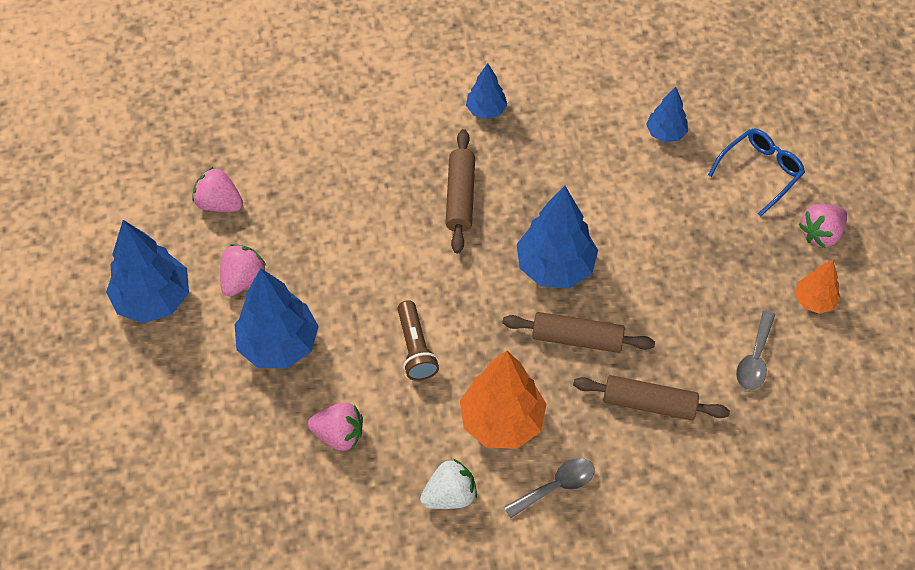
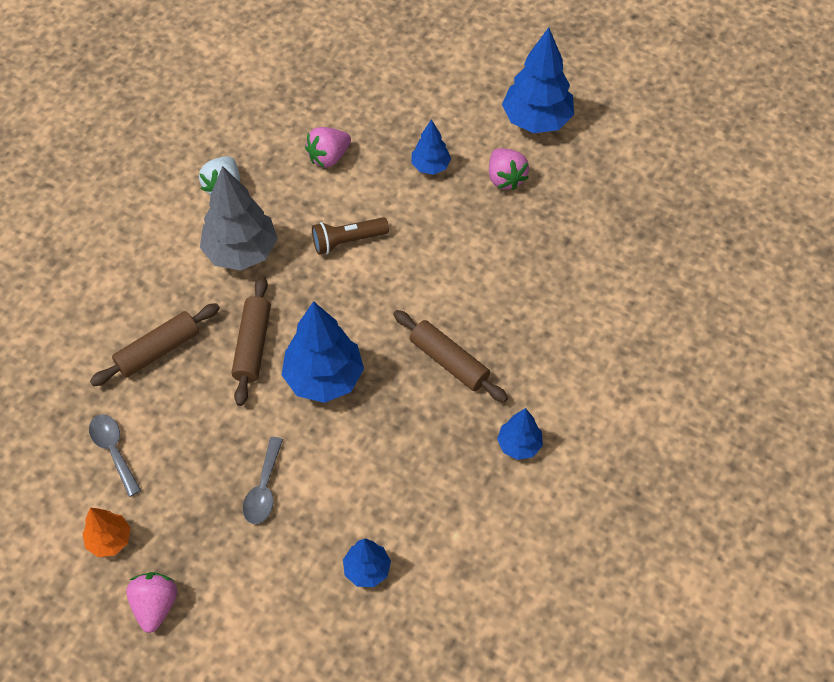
camera: 130 degrees right, 0 degrees up
pink strawberry [192,167,243,212] -> none
blue tree [234,268,319,369] -> blue tree [411,119,451,175], size x0.55
brown flashlight [398,300,439,381] -> brown flashlight turned 45 degrees counterclockwise [312,217,389,255]
orange tree [460,351,547,449] -> grey tree [200,166,278,271]
brown rolling pin [502,312,655,353] -> brown rolling pin turned 45 degrees counterclockwise [231,276,271,406]
grey spoon [504,458,595,518] -> grey spoon moved to [243,437,283,524]
blue glasses [708,129,805,217] -> none

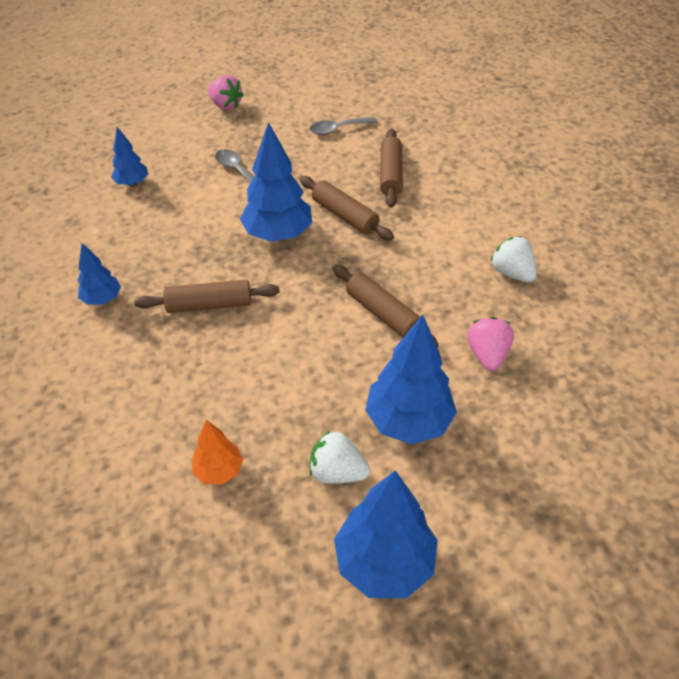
camera: 130 degrees right, 10 degrees down
orange tree [83,508,131,557] -> orange tree moved to [192,420,243,485]
grey spoon [89,414,141,497] -> grey spoon turned 150 degrees clockwise [310,117,377,135]
grey tree [200,166,278,271] -> none
brown flashlight [312,217,389,255] -> brown rolling pin [333,265,439,348]
blue tree [411,119,451,175] -> blue tree [365,315,457,444], size x1.83
pink strawberry [489,148,529,191] -> white strawberry [309,430,370,484]

